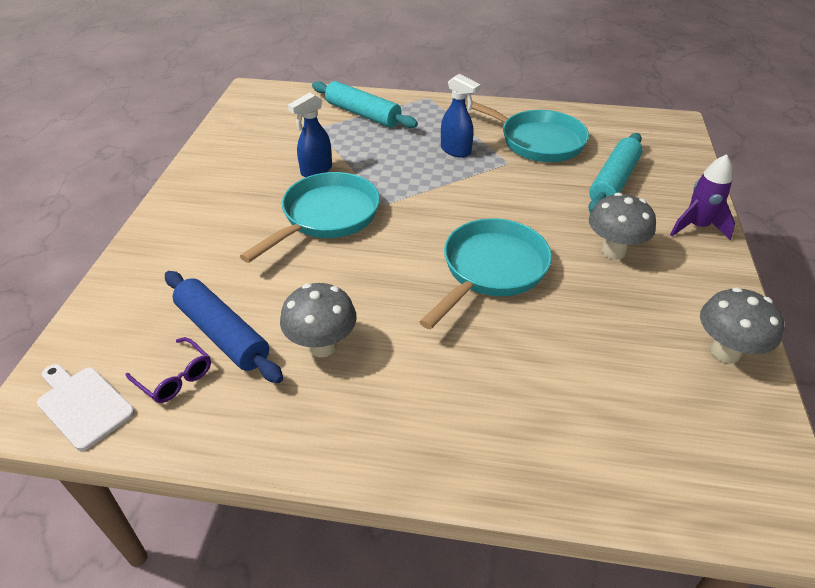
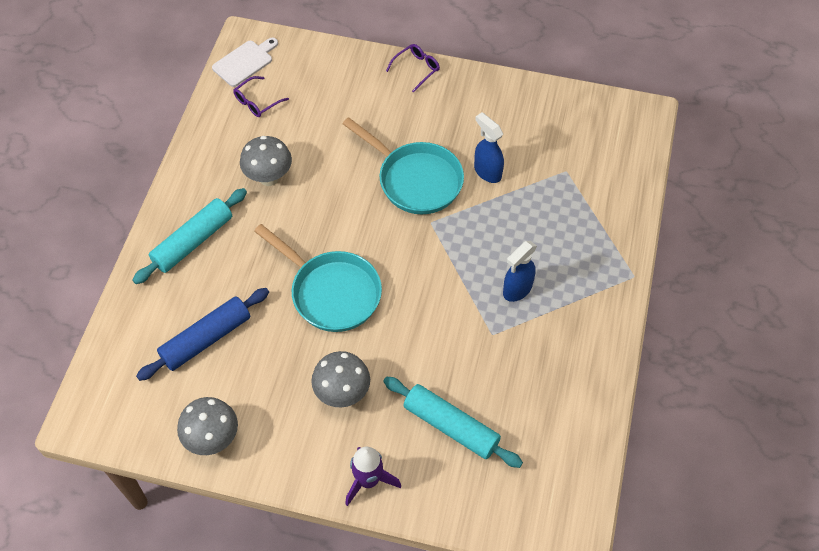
camera: 95 degrees right, 15 degrees up
blue rolling pin [165,271,283,383] -> blue rolling pin moved to [136,288,269,381]
turquoise rolling pin [312,81,418,128] -> turquoise rolling pin moved to [132,188,247,284]
turquoise pan [465,98,589,162] -> none
none -> purple glasses [386,44,440,93]

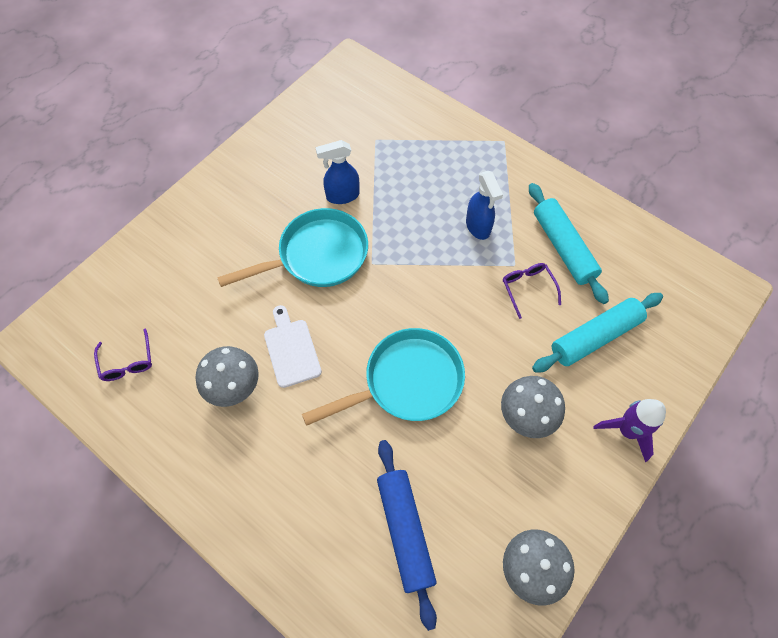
camera: 65 degrees left, 5 degrees up
turquoise rolling pin [132,188,247,284] -> turquoise rolling pin moved to [529,183,609,304]
white cutting board [212,37,278,87] -> white cutting board moved to [264,305,322,388]
purple glasses [386,44,440,93] -> purple glasses moved to [503,263,561,319]

